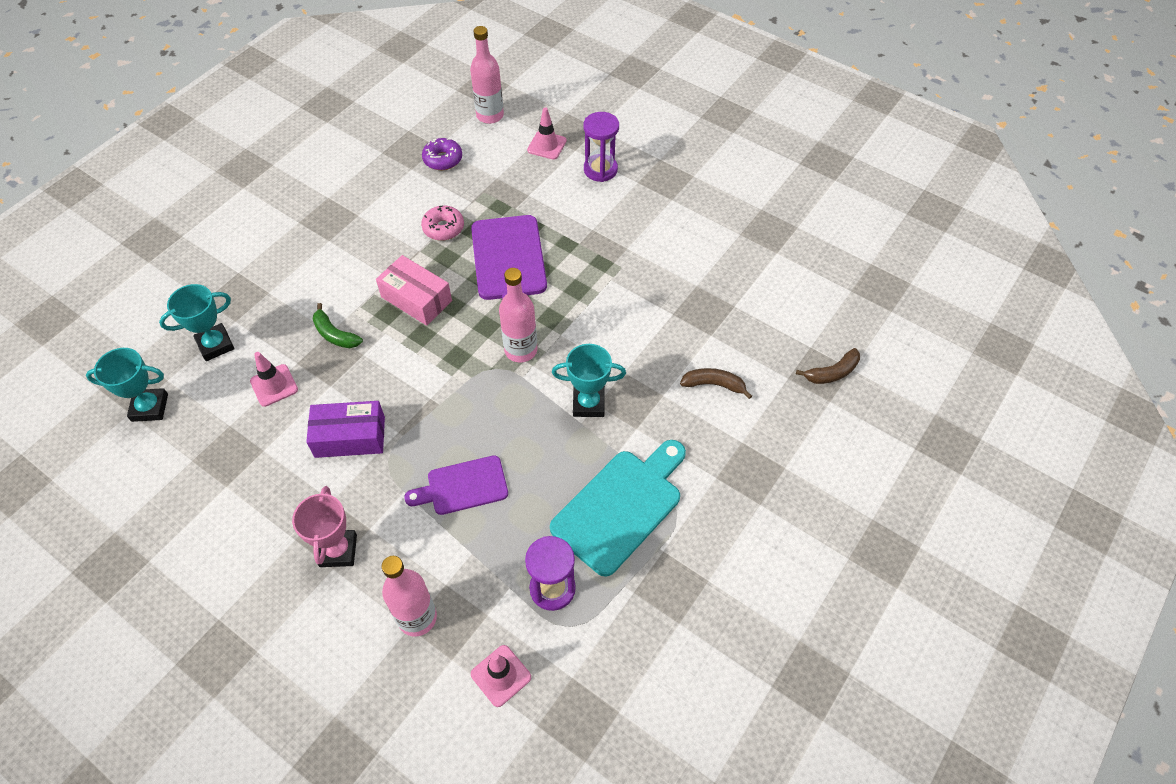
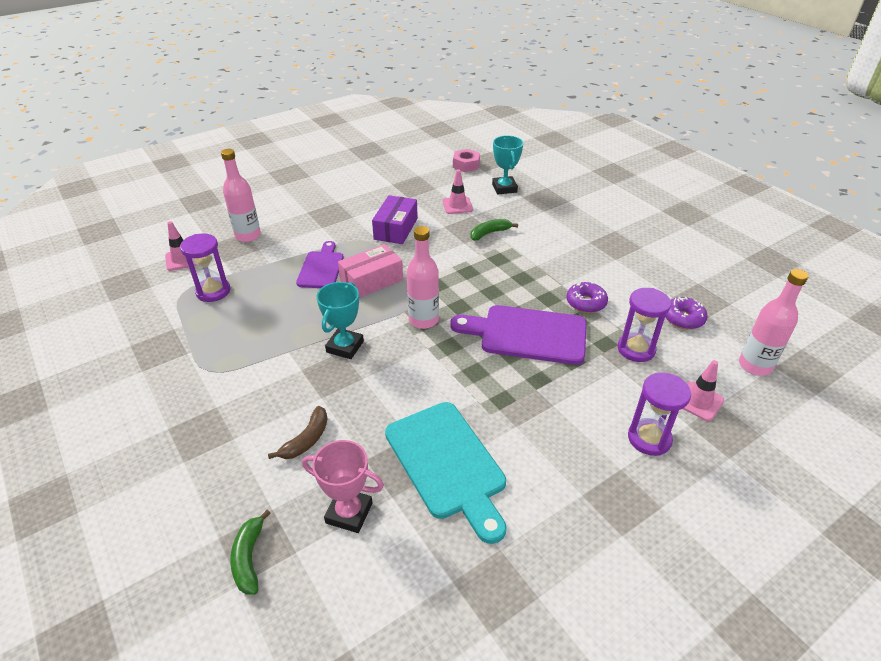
camera: 110 degrees right, 15 degrees down
turquoise trophy [86,348,168,422] -> pink nut [453,149,480,172]
pink trophy [292,486,357,567] -> pink trophy moved to [302,440,384,533]
pink box [376,255,452,326] -> pink box moved to [338,244,403,298]
pink donut [421,205,464,241] -> purple donut [566,282,608,313]
turquoise cutting board [550,440,686,577] -> turquoise cutting board moved to [385,402,506,544]
brown banana [796,348,860,384] -> green banana [230,510,271,595]
none -> purple hourglass [618,288,671,362]

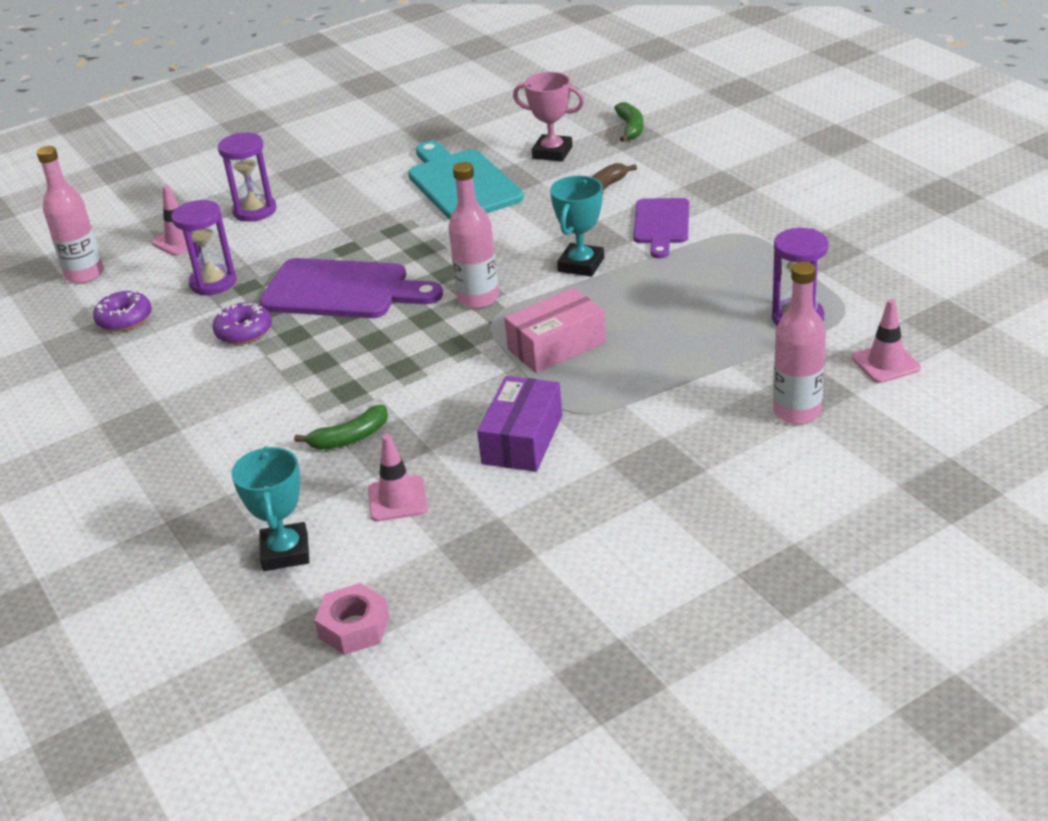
camera: 175 degrees left, 5 degrees down
purple cutting board [296,241,344,288] -> purple cutting board moved to [633,198,689,258]

